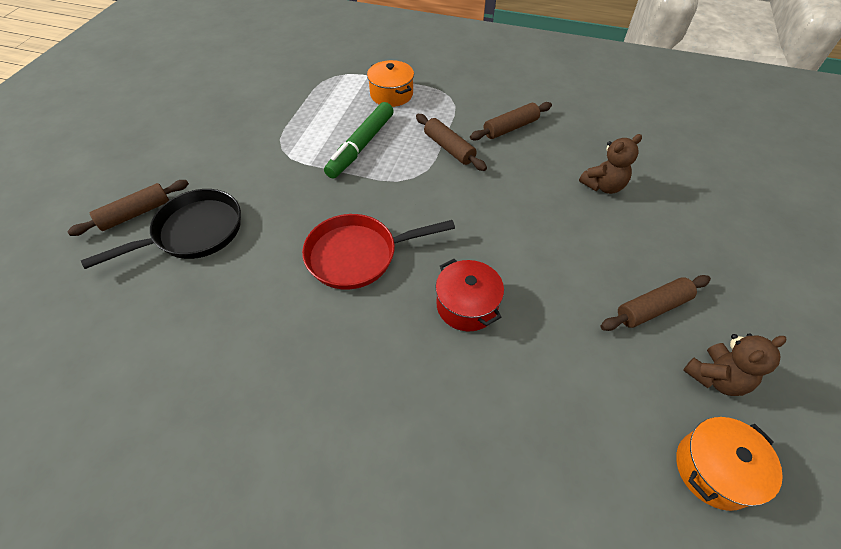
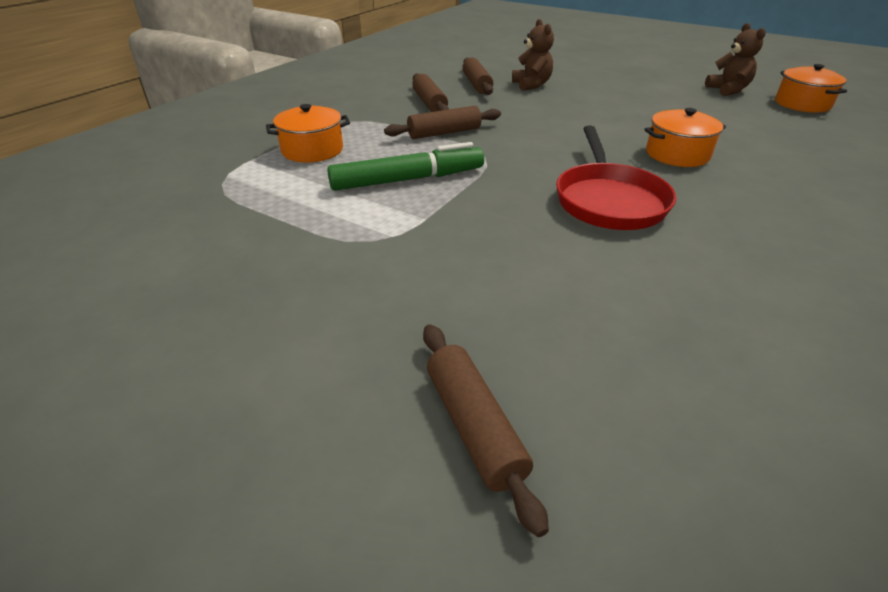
camera: 75 degrees left, 15 degrees down
black pan [81,189,241,269] -> none
green marker [324,102,394,179] -> green marker turned 60 degrees counterclockwise [327,142,484,191]
red pot [436,259,504,331] -> orange pot [644,108,726,167]
brown rolling pin [601,275,711,331] -> brown rolling pin moved to [462,57,493,95]

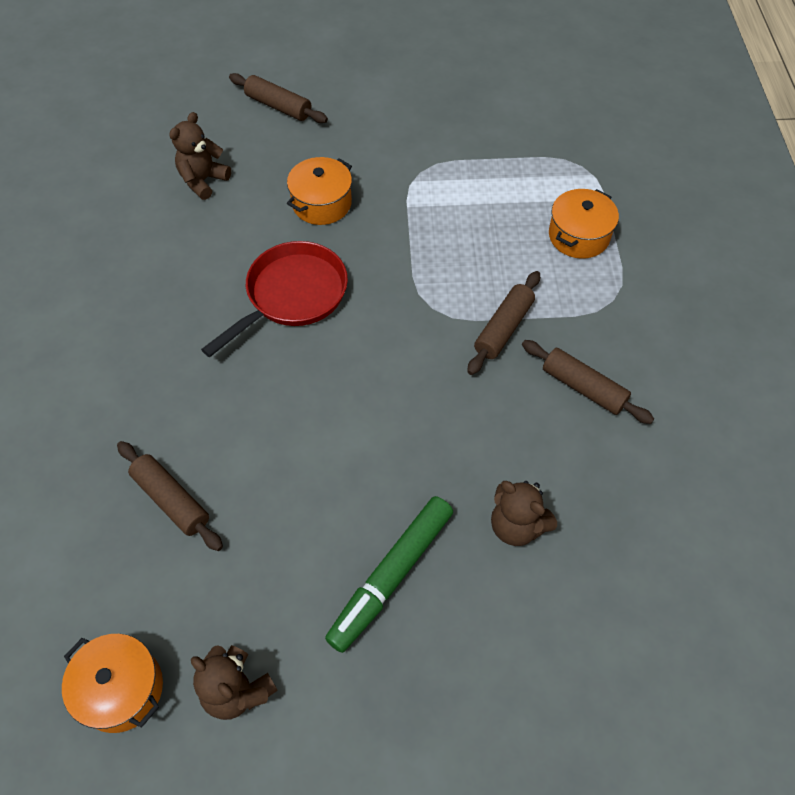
camera: 145 degrees right, 20 degrees up
green marker [327,142,484,191] -> green marker moved to [325,496,453,653]
brown rolling pin [462,57,493,95] -> brown rolling pin moved to [117,441,223,551]
red pan [556,125,677,230] -> red pan turned 75 degrees clockwise [201,241,348,357]
orange pot [644,108,726,167] -> orange pot moved to [287,157,352,225]
none -> brown teddy bear [169,112,231,200]

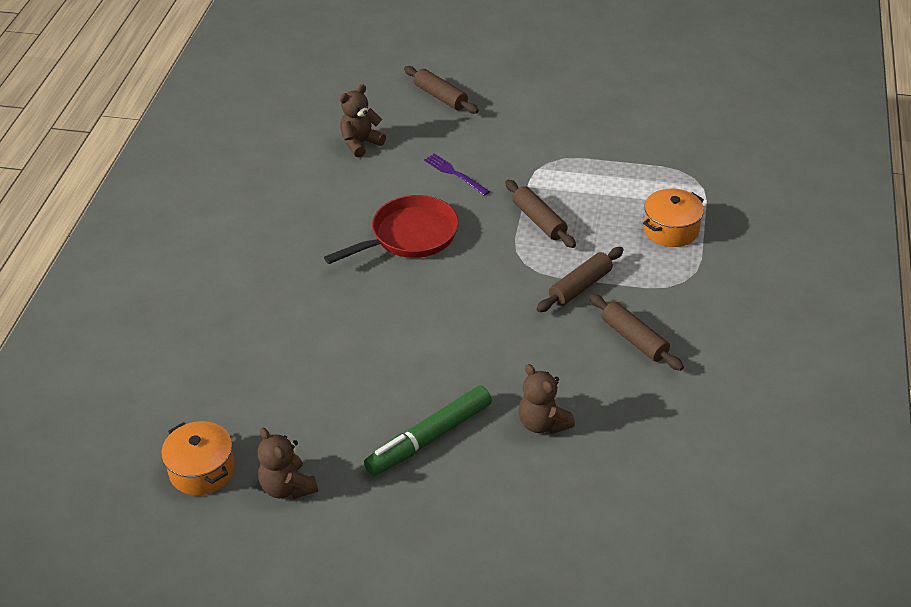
camera: 15 degrees right, 15 degrees down
brown rolling pin [117,441,223,551] -> brown rolling pin moved to [505,180,576,248]
orange pot [287,157,352,225] -> purple fork [424,154,490,196]

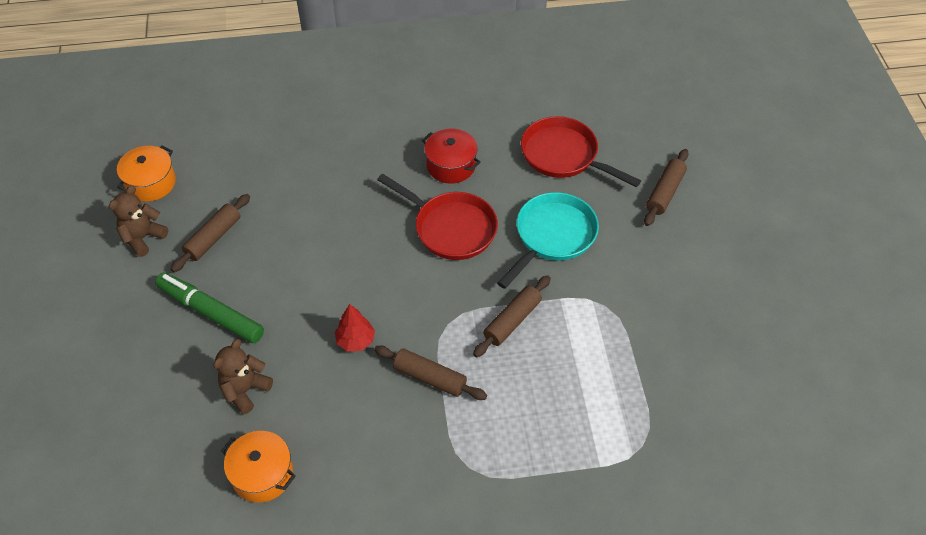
camera: 70 degrees right, 10 degrees up
brown teddy bear [340,84,386,157] -> red pan [521,116,641,187]
purple fork [424,154,490,196] -> turquoise pan [497,192,599,289]
brown rolling pin [589,294,684,371] -> brown rolling pin moved to [171,194,250,272]
orange pot [643,189,704,247] -> orange pot moved to [221,431,296,503]
none -> red tree [335,304,375,351]
none -> red pot [422,129,481,184]

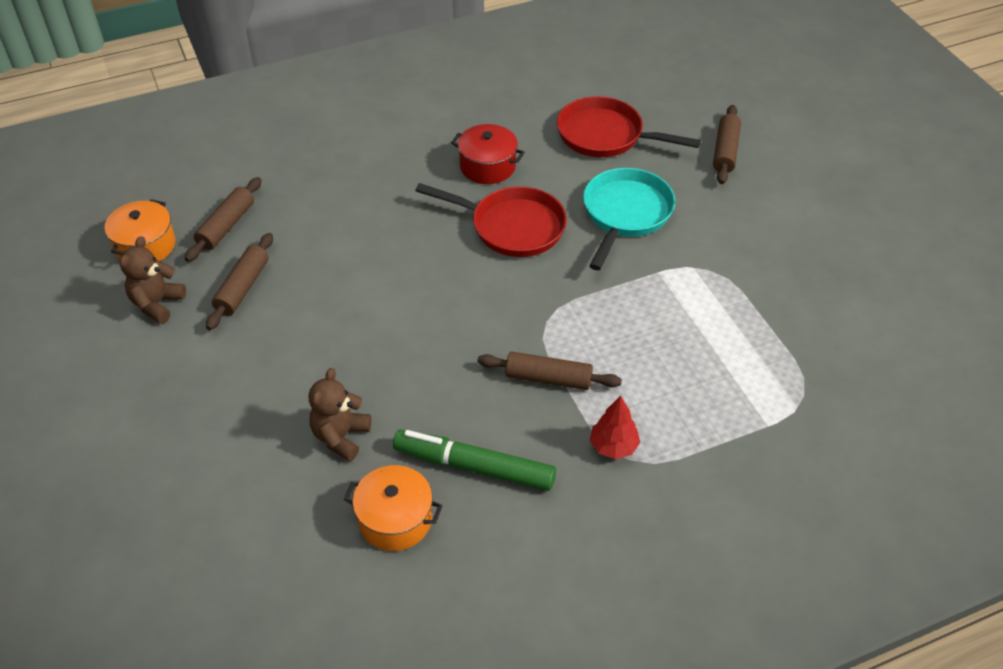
camera: 15 degrees left, 5 degrees down
green marker [155,273,264,343] -> green marker moved to [393,430,556,491]
red tree [335,304,375,351] -> red tree moved to [590,396,640,459]
brown rolling pin [473,275,551,357] -> brown rolling pin moved to [185,177,262,262]

